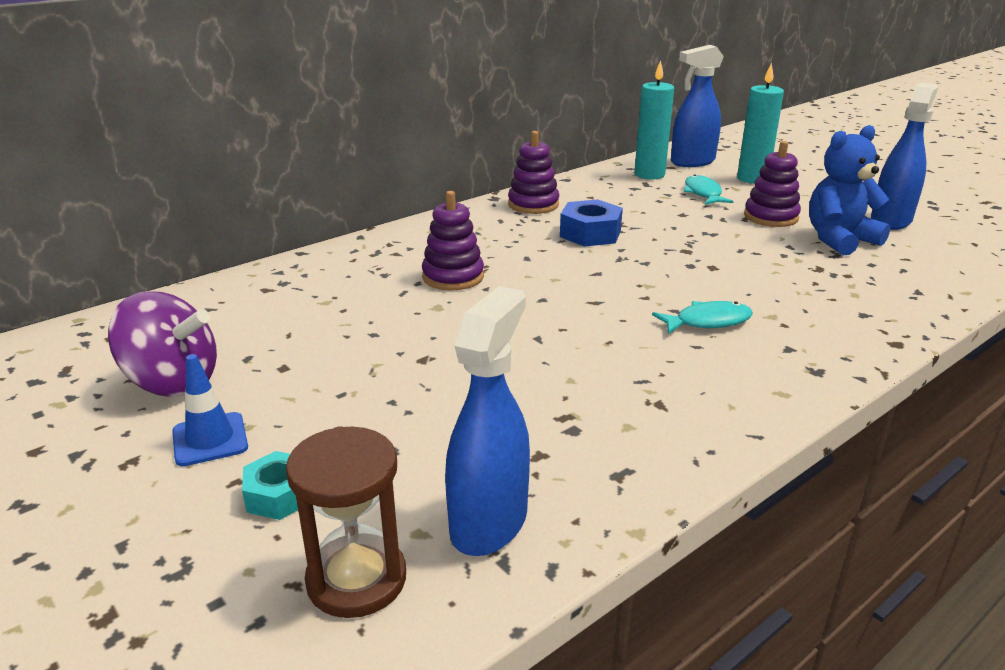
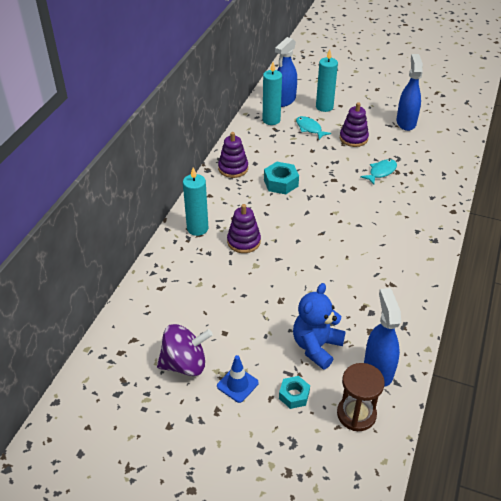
camera: 30 degrees left, 15 degrees up
blue nut [560,199,623,247] -> turquoise nut [264,162,299,194]
turquoise fish [652,301,753,334] -> turquoise fish moved to [360,159,397,185]
blue teddy bear [809,125,891,255] -> blue teddy bear moved to [293,283,346,370]
none -> turquoise candle [183,167,208,236]

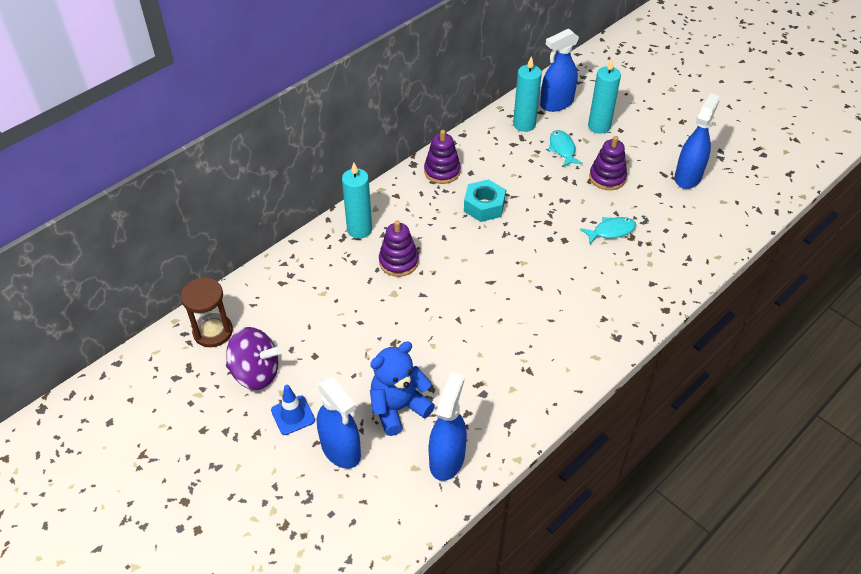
camera: 25 degrees right, 5 degrees up
turquoise nut [279,376,310,409] -> blue spray bottle [317,376,361,469]
brown hourglass [337,363,385,431] -> brown hourglass moved to [181,278,233,347]

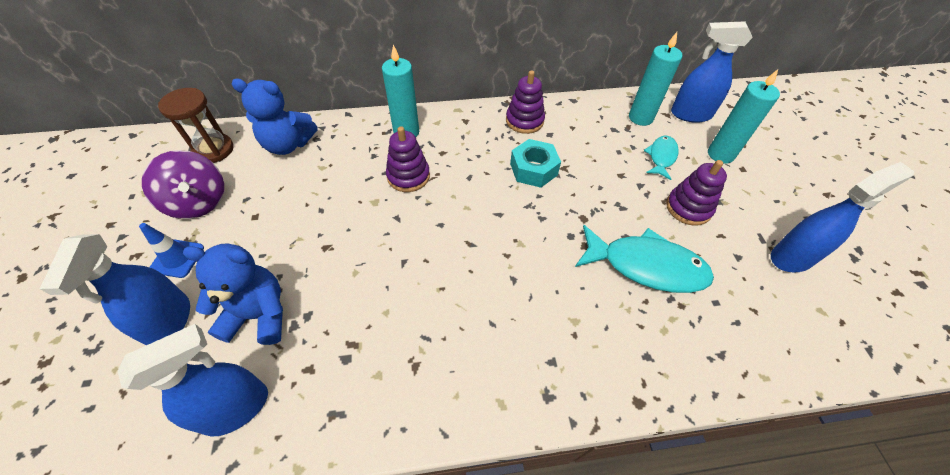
camera: 35 degrees right, 5 degrees up
turquoise fish [580,217,636,244] -> turquoise fish [575,225,714,293], size x1.82
none -> blue teddy bear [232,79,317,155]

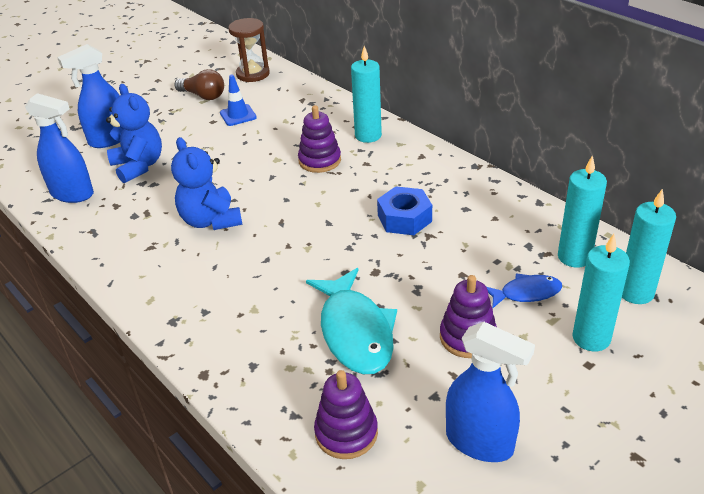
camera: 60 degrees right, 15 degrees down
blue traffic cone [139,223,204,278] -> blue traffic cone moved to [220,75,257,126]
purple spinning top [142,150,224,219] -> brown light bulb [174,69,224,100]
blue teddy bear [232,79,317,155] -> blue teddy bear moved to [171,137,242,230]
purple stacking toy [506,70,545,134] -> purple stacking toy moved to [314,370,378,459]
turquoise nut [510,139,561,188] -> blue nut [377,186,432,235]
turquoise fish [644,135,679,180] -> blue fish [487,273,562,309]
blue spray bottle [671,21,753,123] -> turquoise candle [622,189,676,304]

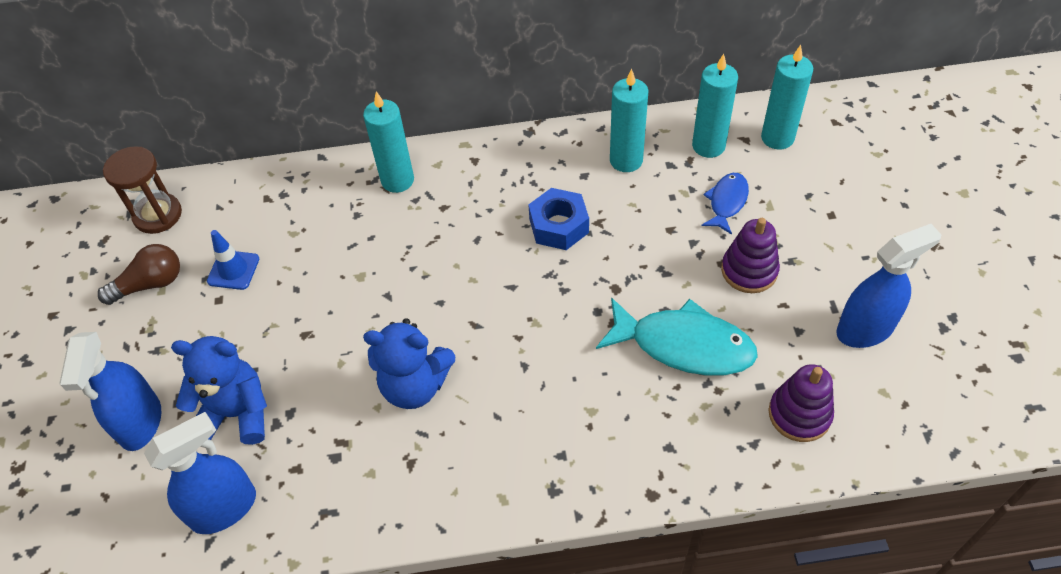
camera: 55 degrees left, 15 degrees up
purple stacking toy [298,105,341,173] -> none
turquoise candle [573,234,630,351] -> turquoise candle moved to [610,69,648,172]

